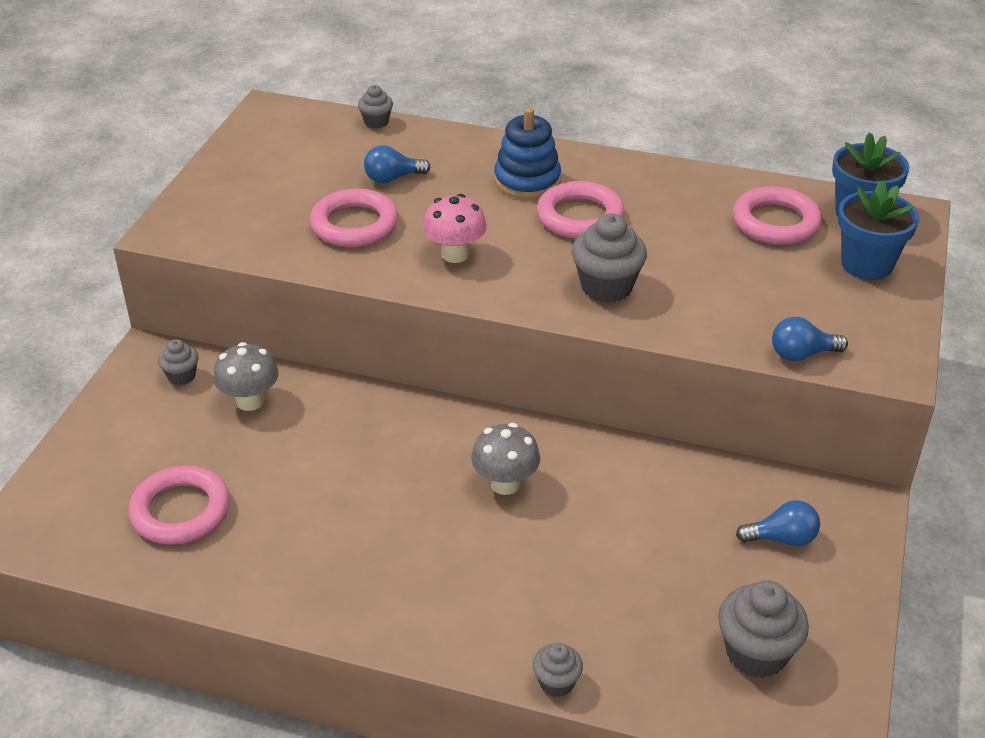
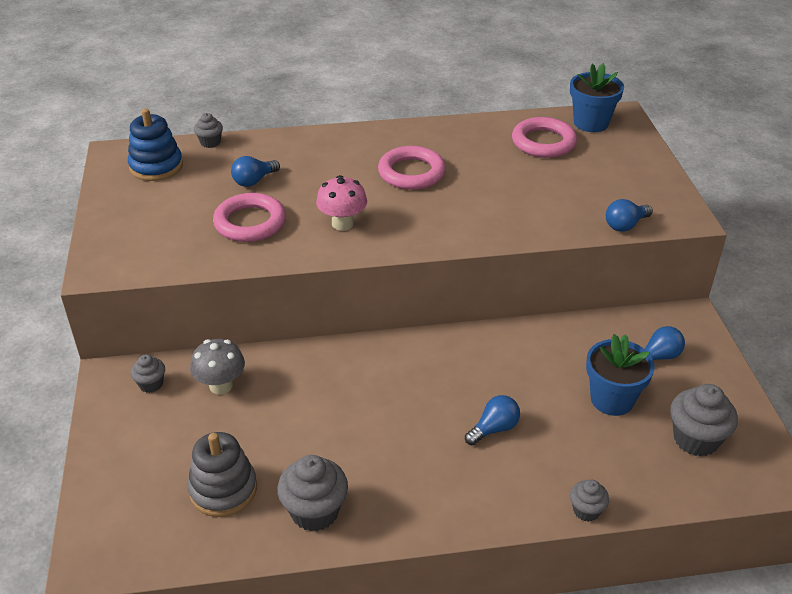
camera: 25 degrees left, 0 degrees up
pink ring [128,465,230,545] -> grey stacking toy [188,432,257,517]
grey mushroom [471,423,540,495] -> none
blue stacking toy [494,108,561,199] -> blue stacking toy moved to [128,109,183,181]
grey cupcake [572,213,647,303] -> grey cupcake moved to [277,455,348,531]
blue flower pot [838,180,919,280] -> blue flower pot moved to [586,334,655,416]
none -> blue light bulb [465,395,520,445]

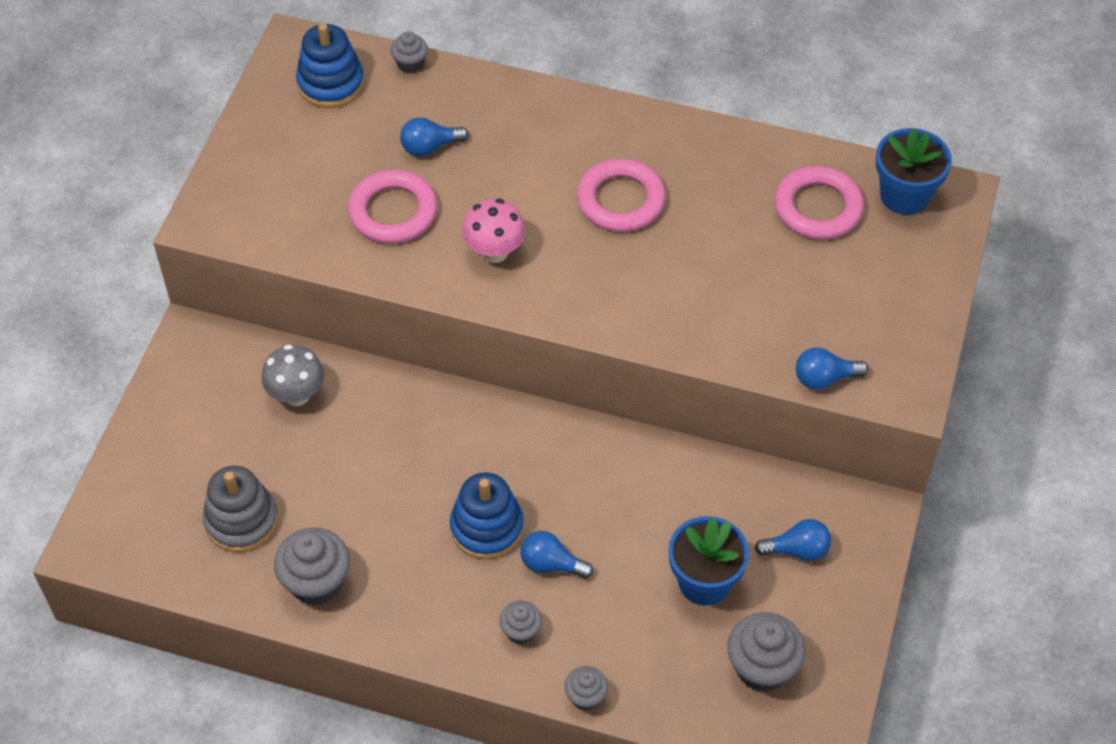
camera: 25 degrees right, 15 degrees up
grey cupcake [131,354,165,393] -> grey cupcake moved to [499,601,542,645]
blue light bulb [465,395,520,445] -> blue light bulb turned 150 degrees counterclockwise [521,531,593,579]
none -> blue stacking toy [450,472,524,559]

